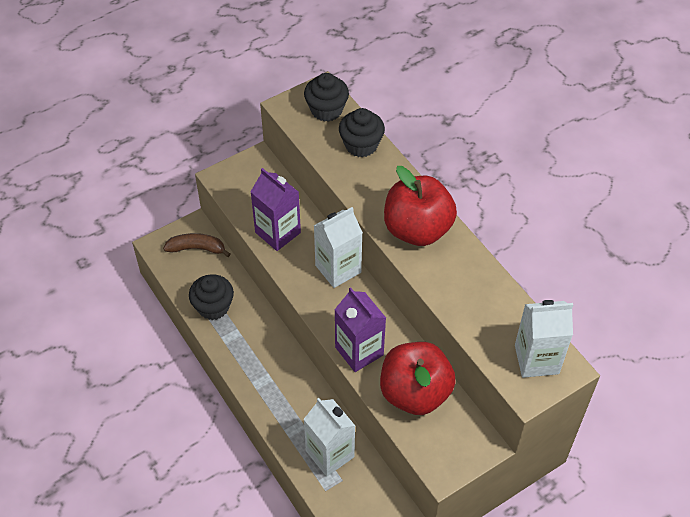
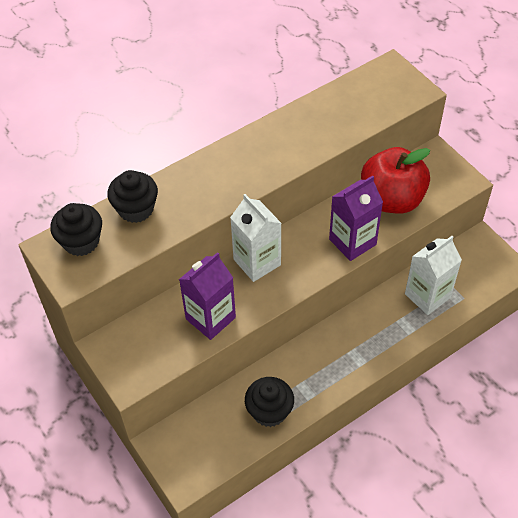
camera: 90 degrees left, 0 degrees up
brown banana [163,233,230,257] -> none
red apple [384,166,457,246] -> none
white carton [515,300,573,378] -> none

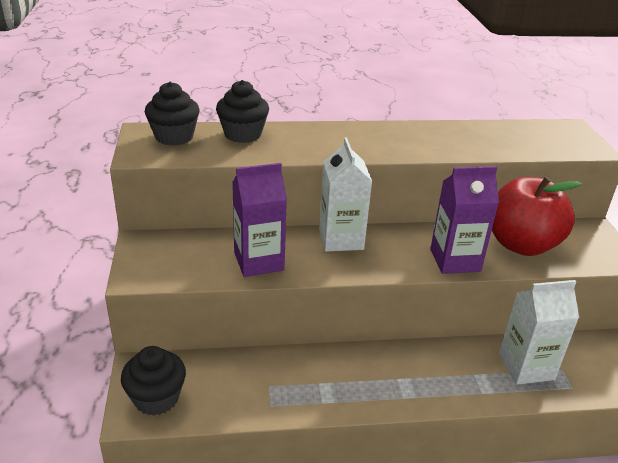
camera: 25 degrees right, 20 degrees down
black cupcake [245,377,294,427] -> black cupcake moved to [121,346,186,416]

